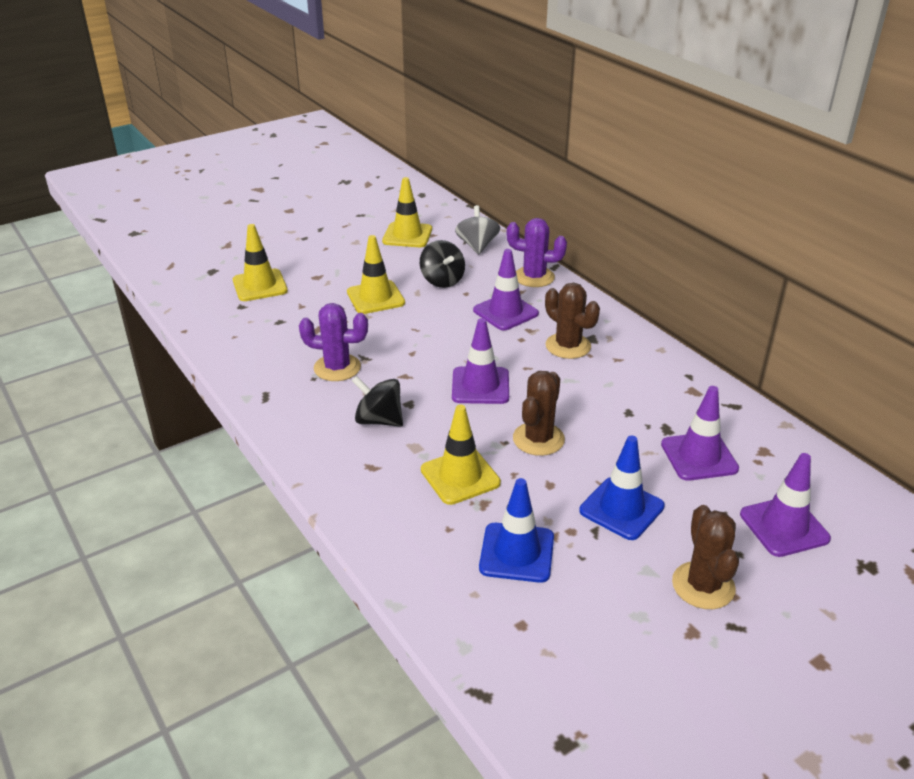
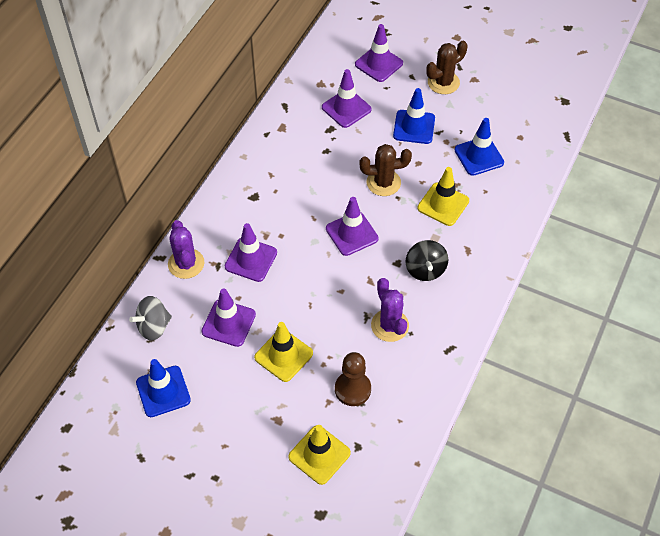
camera: 120 degrees left, 20 degrees up
yellow traffic cone [382,177,432,247] -> blue traffic cone [136,359,191,417]
black spinning top [420,240,465,288] -> purple traffic cone [201,289,256,347]
brown cactus [545,282,600,359] -> none
none -> brown pawn [335,352,371,406]

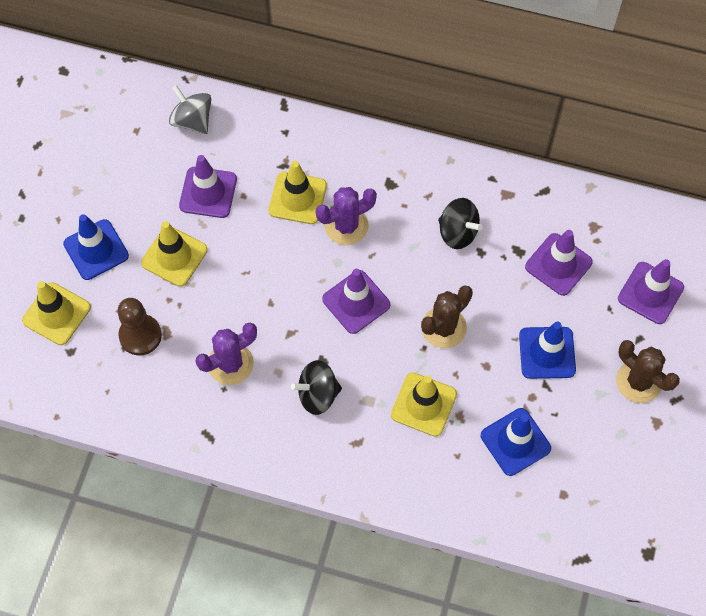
camera: 80 degrees right, 10 degrees up
blue traffic cone [136,359,191,417] -> blue traffic cone moved to [63,214,129,280]
purple cactus [168,220,204,279] -> purple cactus moved to [316,187,377,245]
purple traffic cone [225,223,277,282] -> yellow traffic cone [269,161,327,224]
brown cactus [359,144,412,196] -> brown cactus turned 60 degrees clockwise [421,285,473,348]
none -> black spinning top [438,198,482,249]

